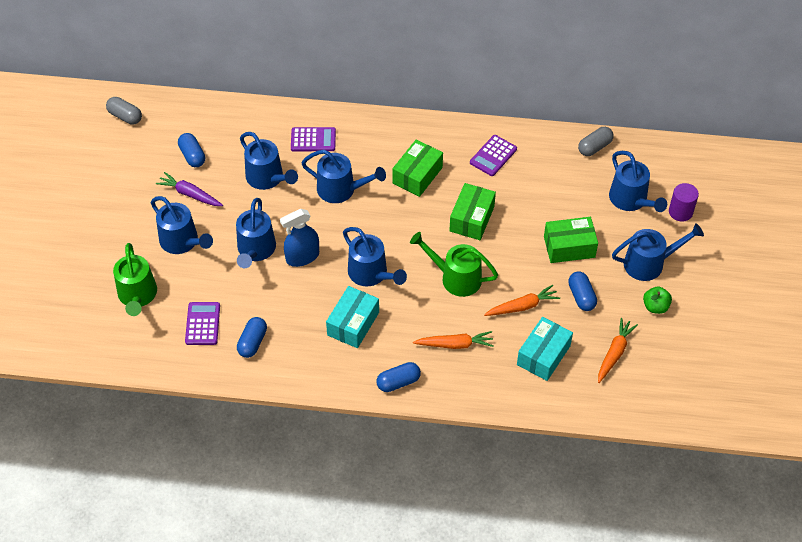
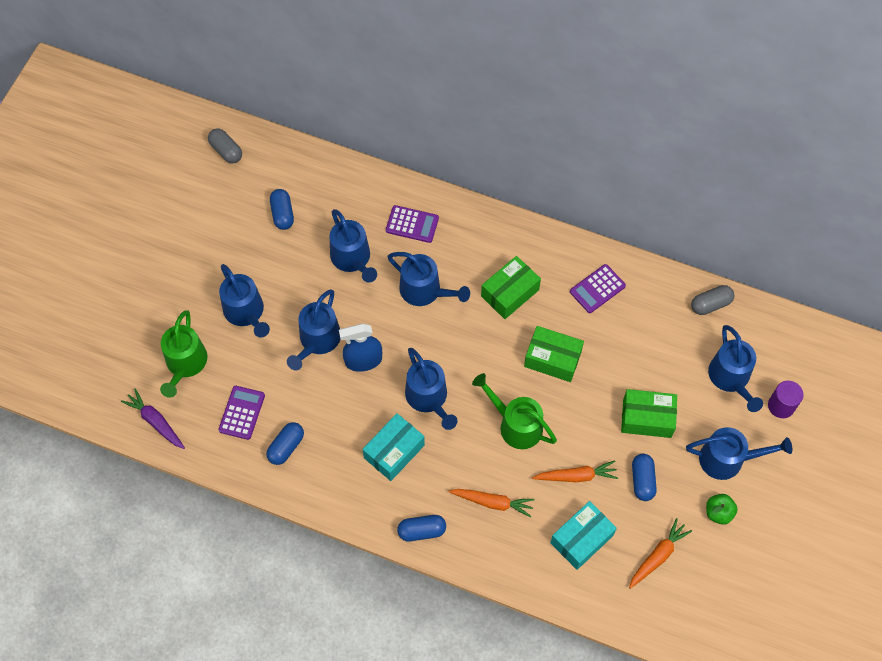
camera: 15 degrees right, 10 degrees up
purple carrot [156,172,223,206] -> purple carrot moved to [121,388,185,449]
green box [449,183,496,240] -> green box turned 75 degrees clockwise [524,326,584,382]

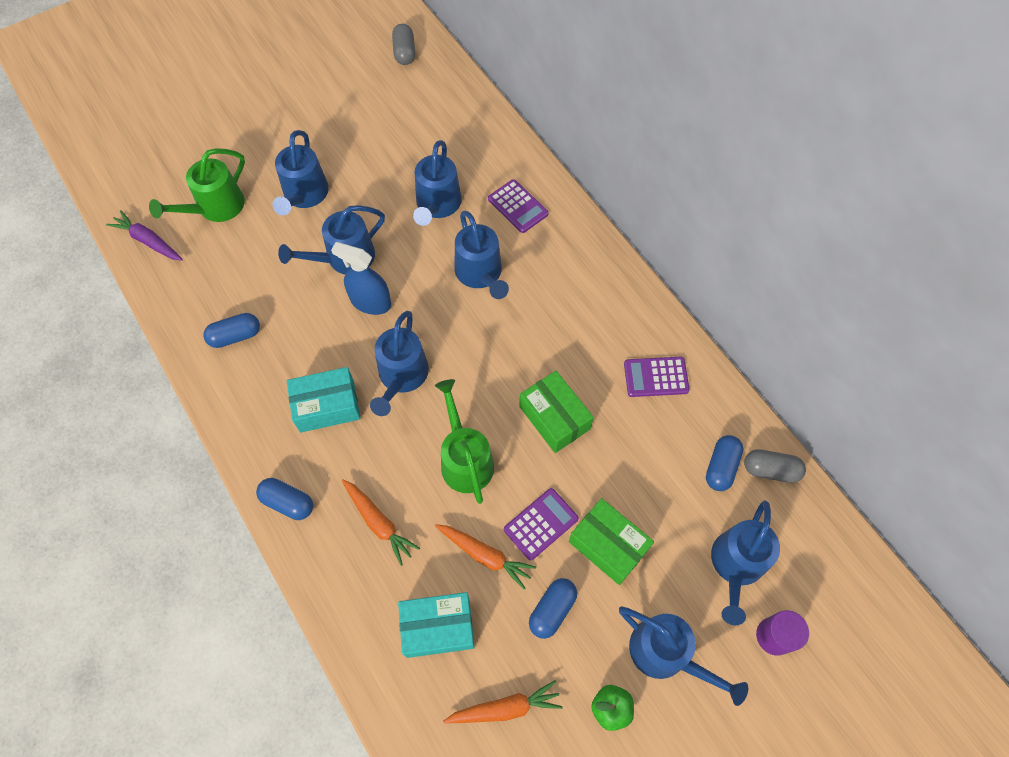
camera: 35 degrees right, 0 degrees up
purple carrot [121,388,185,449] -> purple carrot turned 45 degrees counterclockwise [106,210,183,261]
purple calculator [218,386,265,440] -> purple calculator moved to [504,488,579,561]
blue capsule [270,189,294,230] -> blue capsule moved to [706,435,743,491]
green box [481,256,541,319] -> none

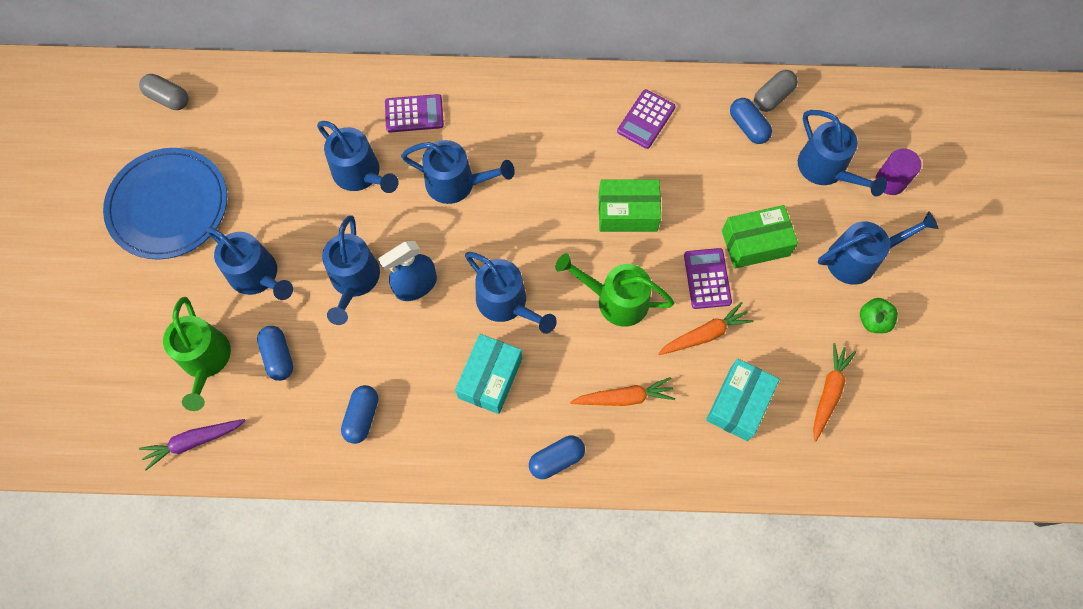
camera: 55 degrees left, 5 degrees up
blue capsule [529,578,577,639] -> blue capsule moved to [257,326,293,381]
none -> blue plate [103,148,227,260]

